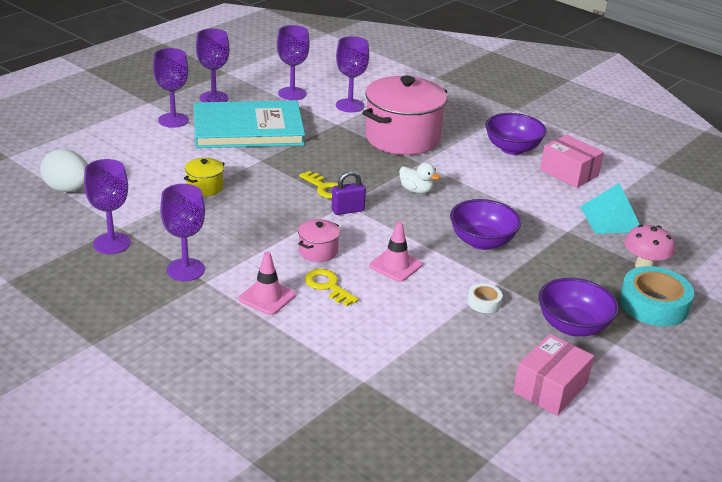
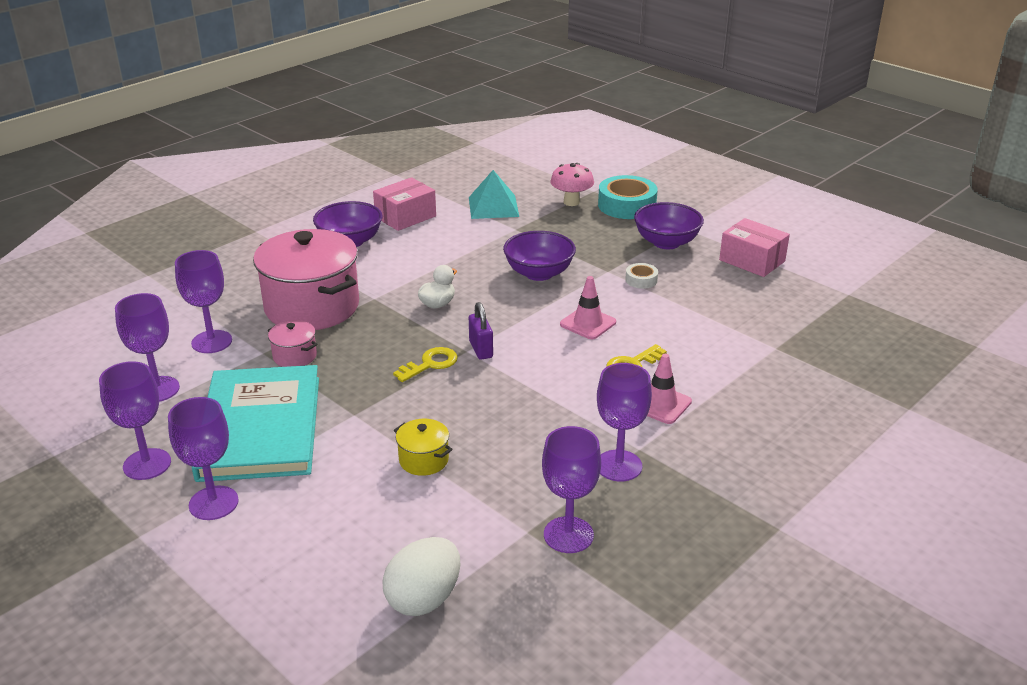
camera: 85 degrees left, 0 degrees up
pink pot [298,219,340,262] -> pink pot moved to [268,320,318,367]

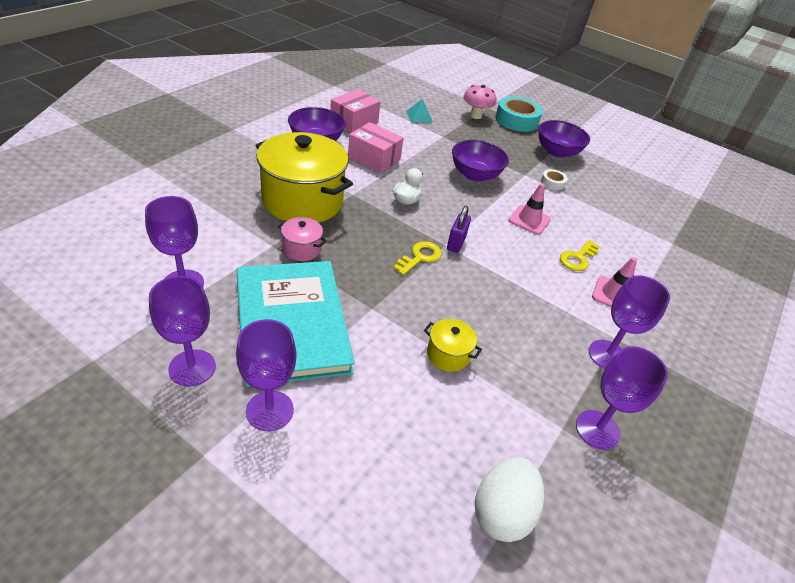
camera: 15 degrees left, 10 degrees up
purple goblet [175,250,232,353] -> none
pink pot [253,229,359,330] -> yellow pot [256,132,353,223]
turquoise pyramid [469,170,519,219] -> turquoise pyramid [406,98,433,123], size x0.62
purple padlock [469,302,493,360] -> purple padlock turned 45 degrees clockwise [447,206,471,253]
pink box [719,218,790,277] -> pink box moved to [348,122,404,173]

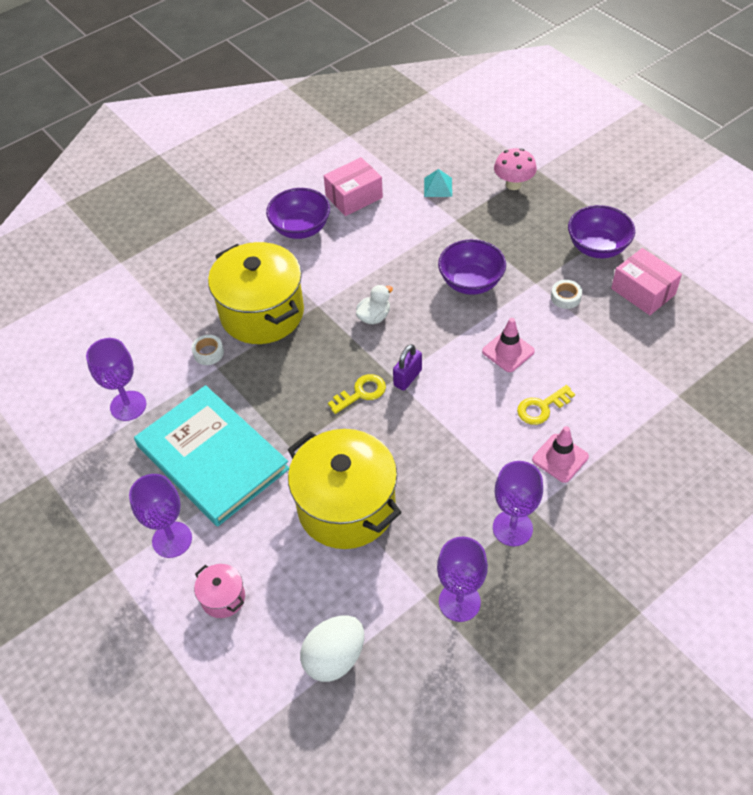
camera: 25 degrees right, 10 degrees up
purple goblet [149,276,216,386] -> none
turquoise book [236,261,355,387] -> turquoise book turned 45 degrees counterclockwise [134,385,289,526]
pink pot [278,217,327,261] -> pink pot moved to [194,564,245,618]
pink box [348,122,404,173] -> pink box moved to [611,248,682,315]
yellow pot [424,319,482,372] -> yellow pot [288,429,402,549], size x2.32
turquoise tape [495,97,543,132] -> none
none -> white tape [191,335,224,365]

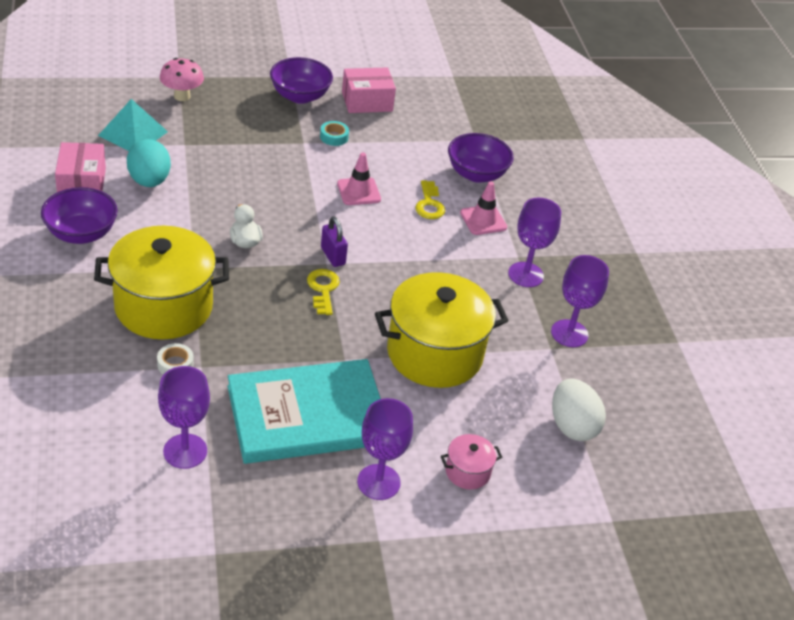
camera: 70 degrees left, 10 degrees down
turquoise pyramid [424,169,452,197] -> turquoise pyramid [98,99,168,151], size x1.62
purple bowl [438,239,506,295] -> purple bowl moved to [448,133,514,183]
white tape [551,280,582,309] -> turquoise tape [320,121,349,146]
none -> turquoise egg [127,139,171,187]

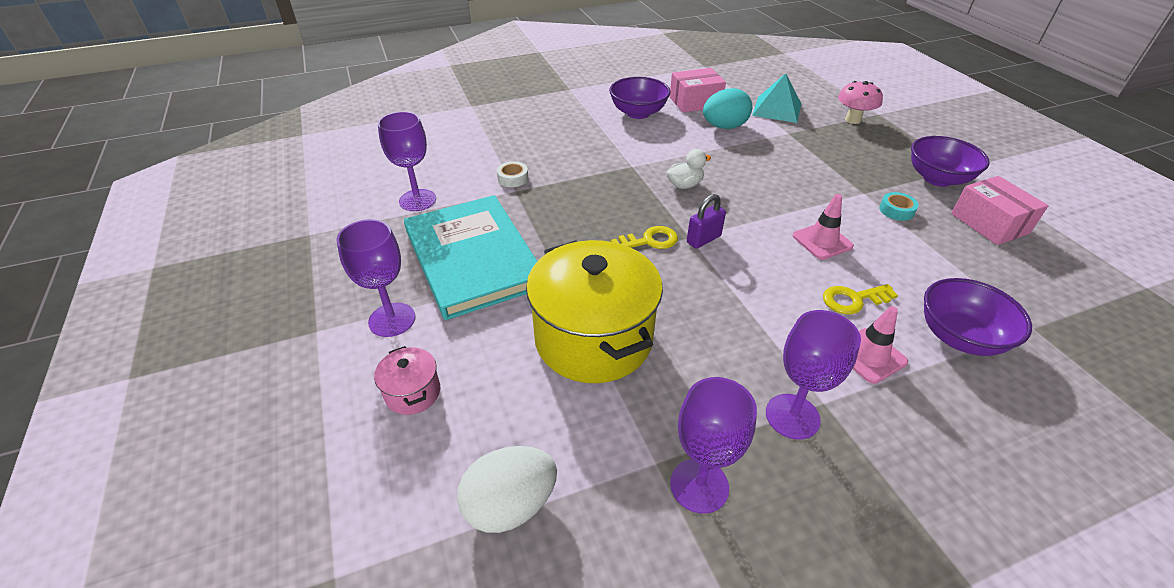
camera: 85 degrees right, 0 degrees up
yellow pot [94,226,229,339] -> none

